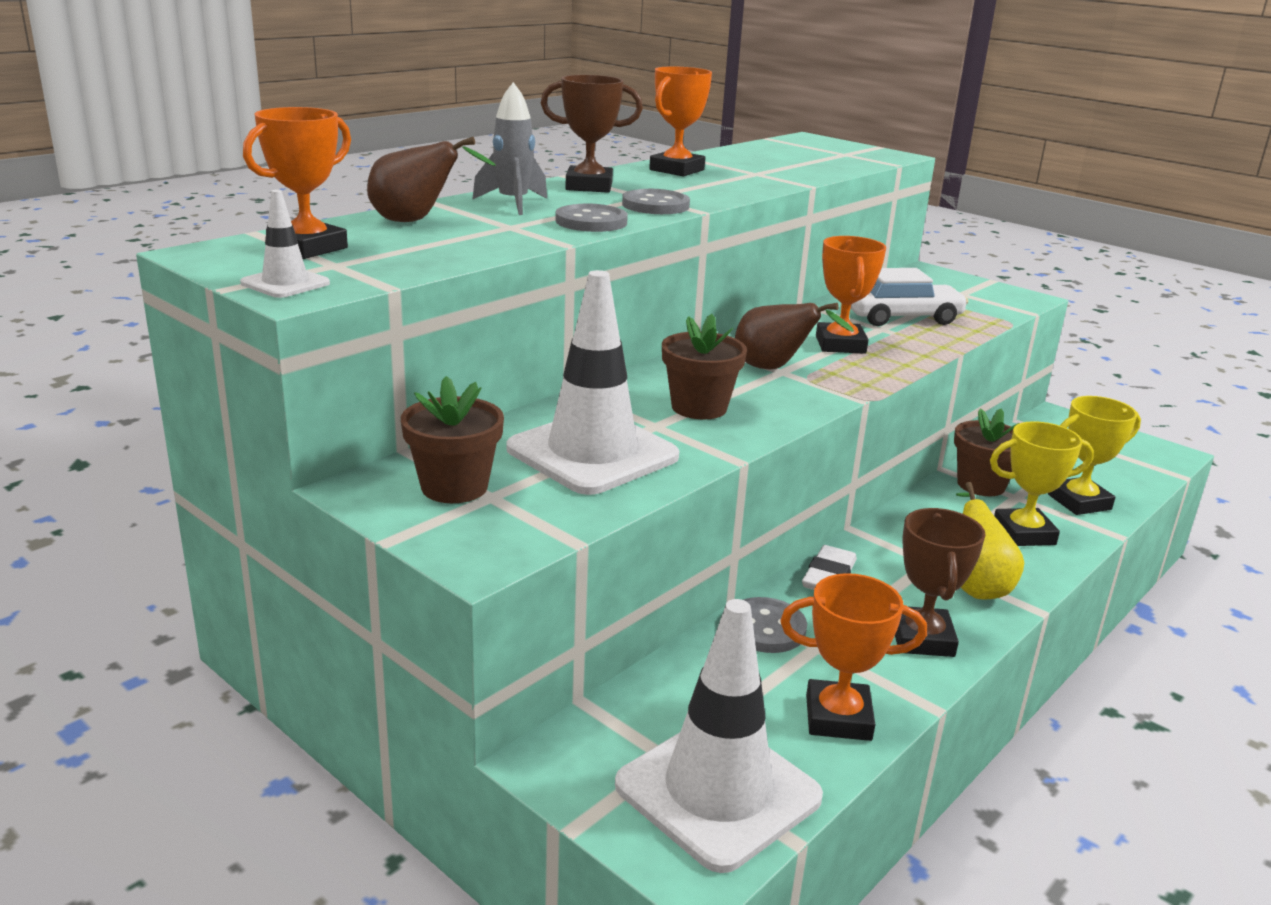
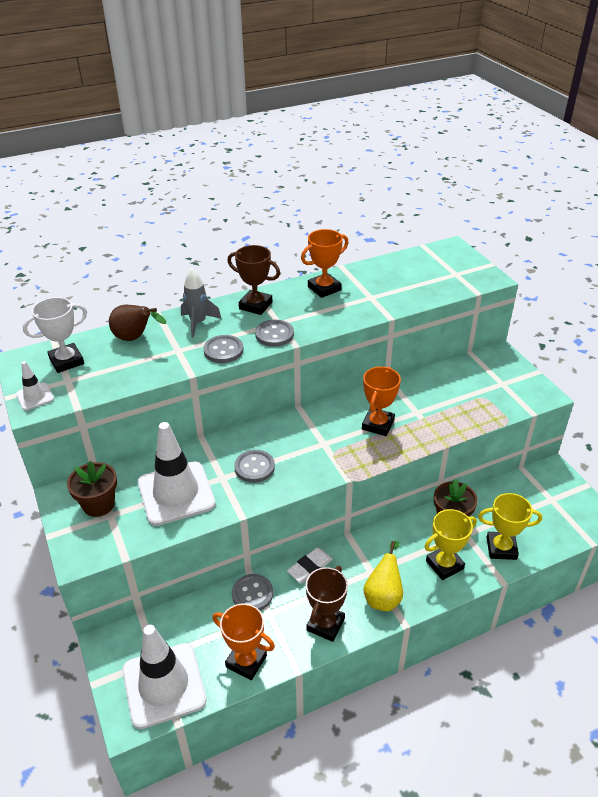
camera: 25 degrees right, 15 degrees up
orange trophy [243,107,351,259] -> white trophy [23,297,87,373]
brown flower pot [662,314,747,420] -> grey button [234,450,275,483]
brown pear [735,303,854,369] -> none
white car [850,268,968,326] -> none
yellow trophy [990,421,1094,546] -> yellow trophy turned 45 degrees counterclockwise [424,509,477,580]

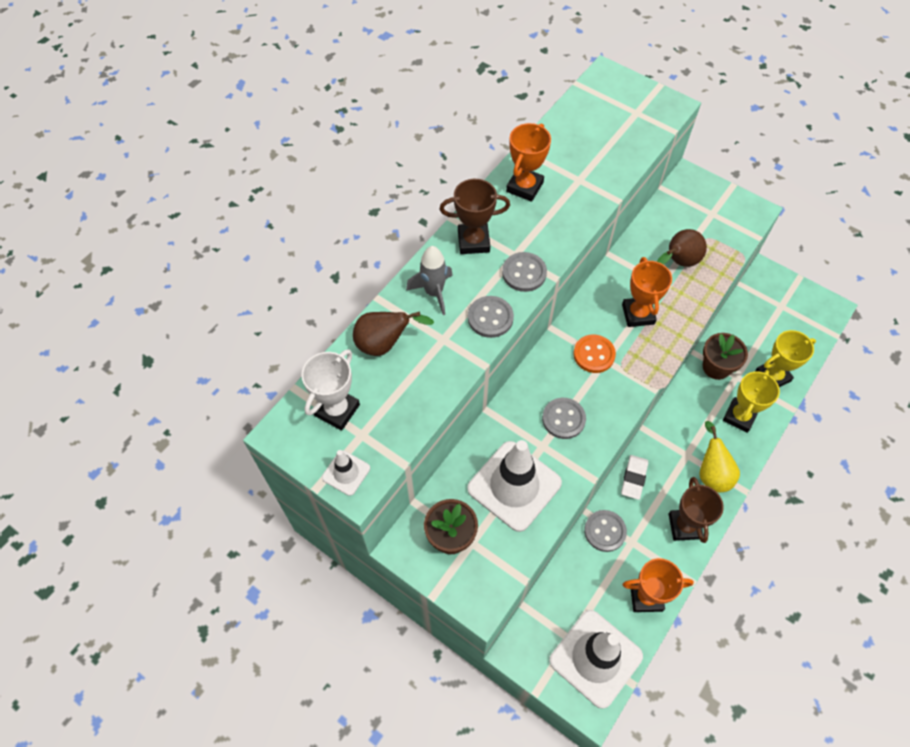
camera: 30 degrees left, 20 degrees up
none -> orange button [573,335,616,373]
none -> brown pear [657,229,707,267]

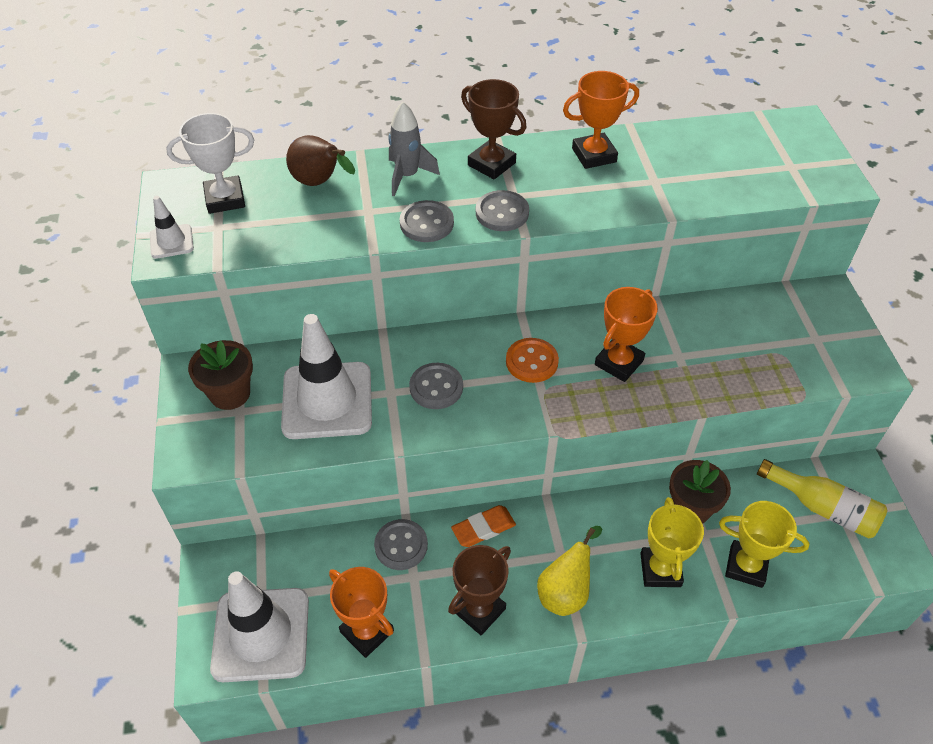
camera: 45 degrees right, 10 degrees down
white eraser [621,455,648,500] -> orange eraser [451,505,516,547]
brown pear [657,229,707,267] -> none
yellow trophy [723,370,780,433] -> yellow trophy turned 75 degrees counterclockwise [640,497,704,587]
none -> yellow bottle [757,459,887,539]

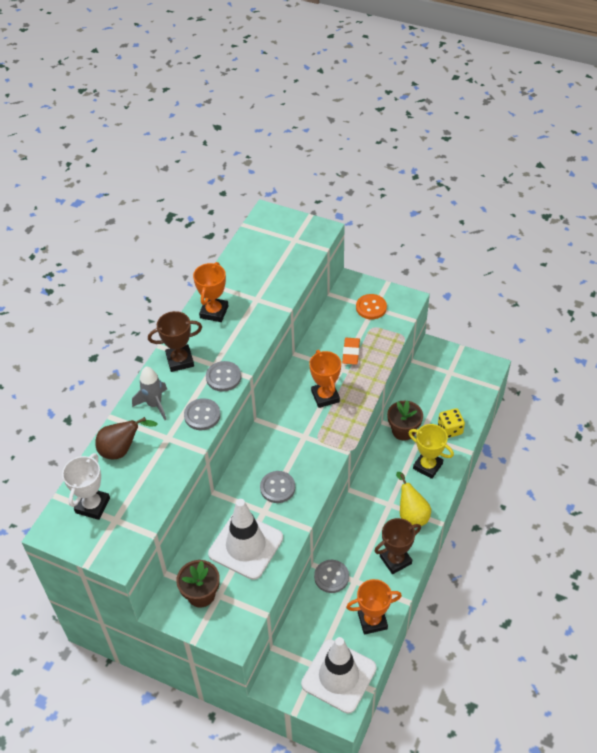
camera: 55 degrees left, 0 degrees up
white traffic cone [150,196,194,259] -> none
brown trophy [448,545,511,635] -> brown trophy turned 75 degrees clockwise [374,518,421,574]
orange eraser [451,505,516,547] -> orange eraser moved to [342,338,360,365]
orange button [506,338,559,383] -> orange button moved to [356,294,387,319]
yellow trophy [719,501,810,588] -> yellow dice [438,408,465,438]
yellow bottle [757,459,887,539] -> none

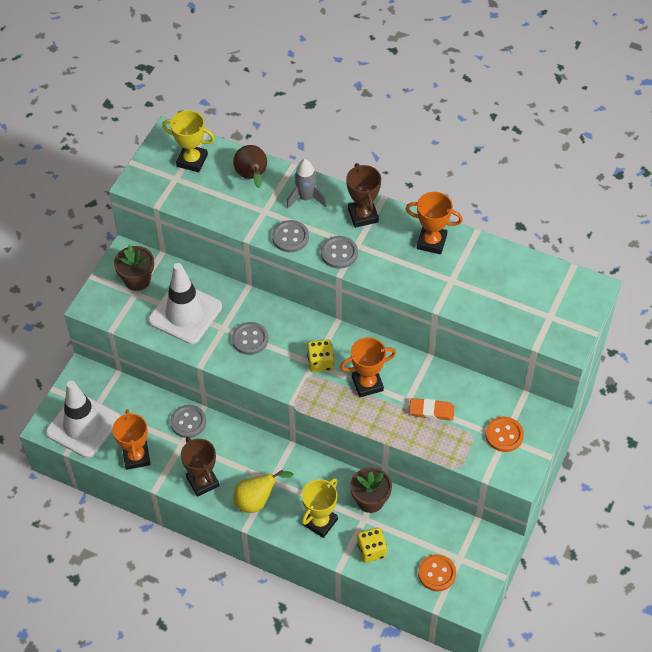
camera: 90 degrees right, 5 degrees up
white trophy [62,453,110,520] -> yellow trophy [162,110,215,172]
none -> yellow dice [307,339,334,372]
none -> orange button [418,554,456,591]

